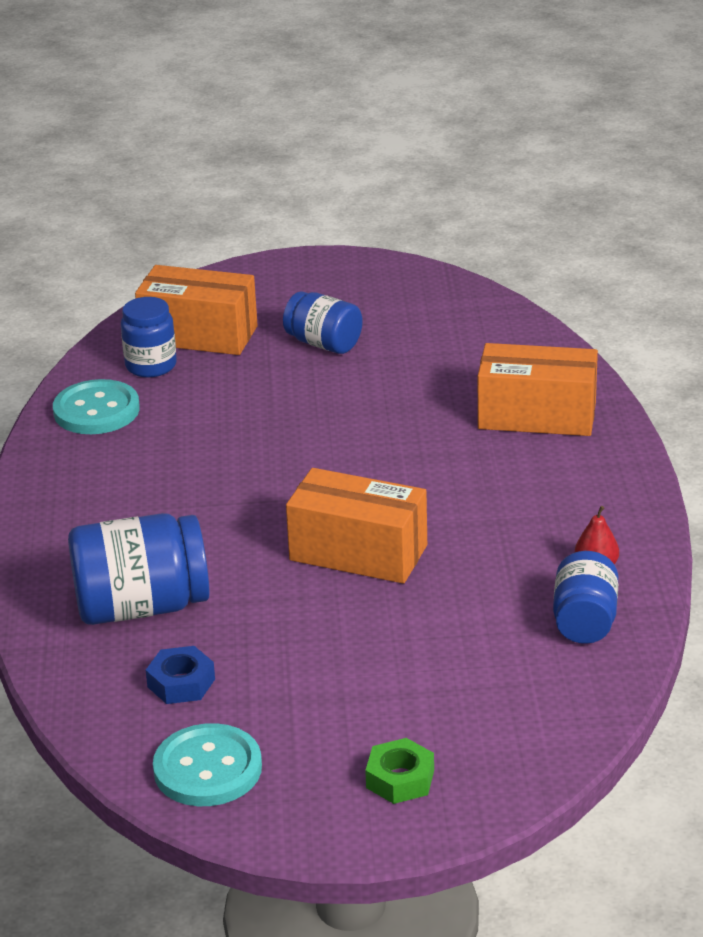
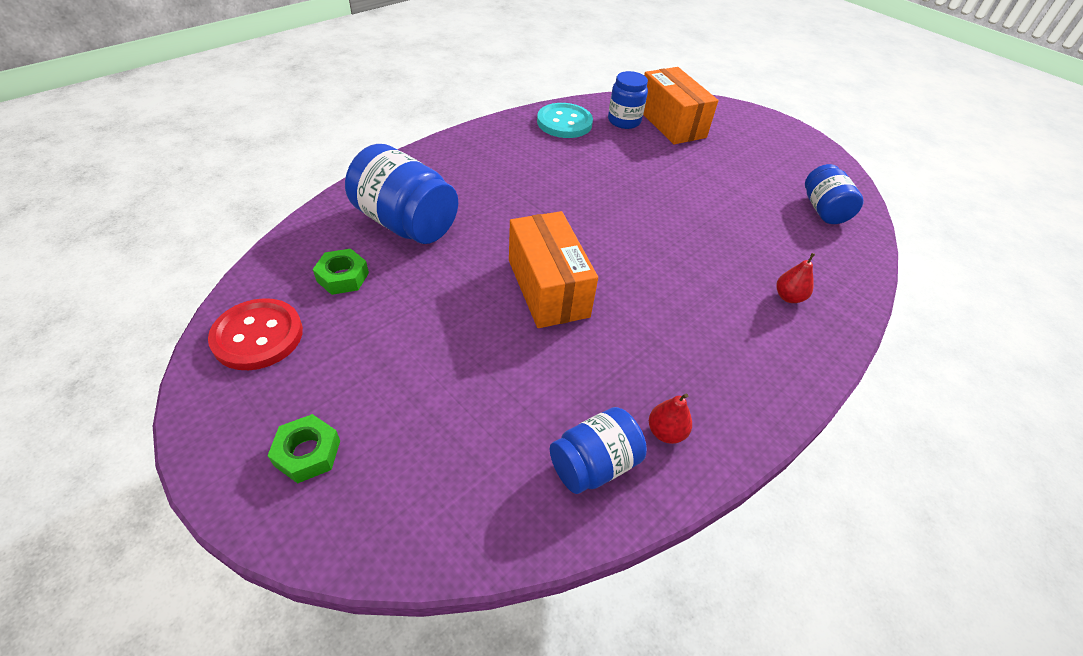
camera: 45 degrees right, 15 degrees up
blue nut [146,646,215,704] -> green nut [313,249,369,295]
turquoise button [153,723,262,806] -> red button [208,298,303,370]
blue jar [283,291,363,354] -> blue jar moved to [805,164,864,224]
orange box [478,343,598,436] -> red pear [776,253,815,303]

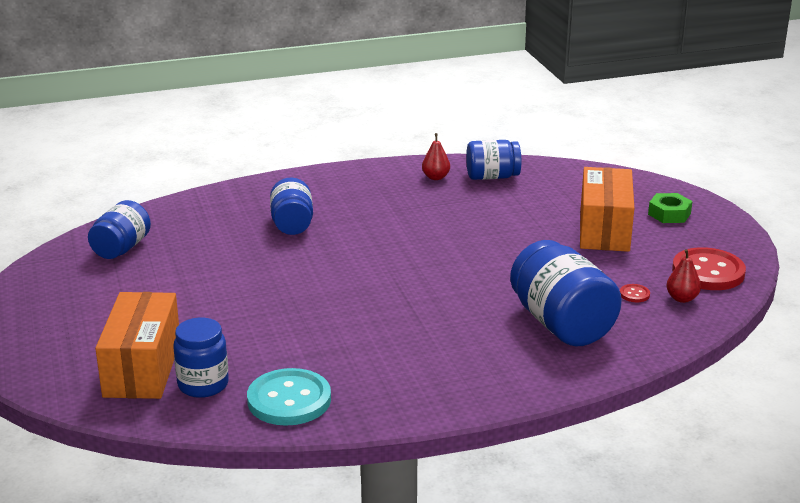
camera: 150 degrees left, 20 degrees down
green nut [313,249,369,295] -> red button [620,284,650,302]
orange box [509,211,598,328] -> orange box moved to [580,167,634,252]
red pear [776,253,815,303] -> red pear moved to [666,249,701,303]
none -> blue jar [270,178,313,235]

